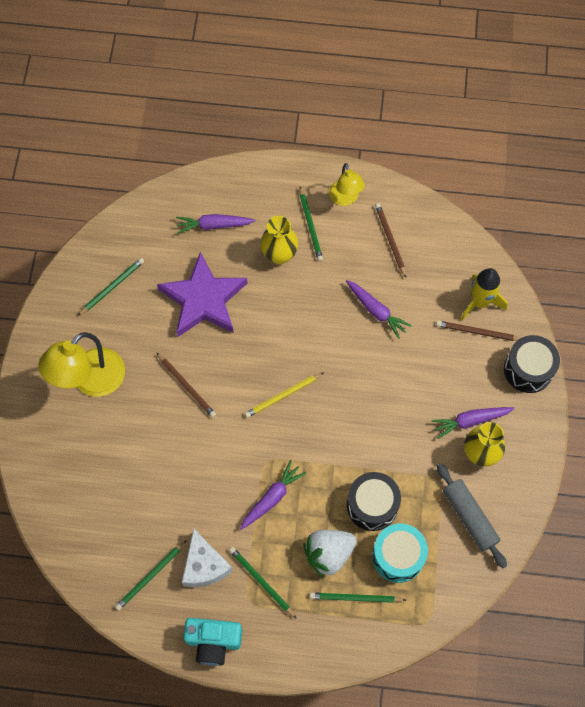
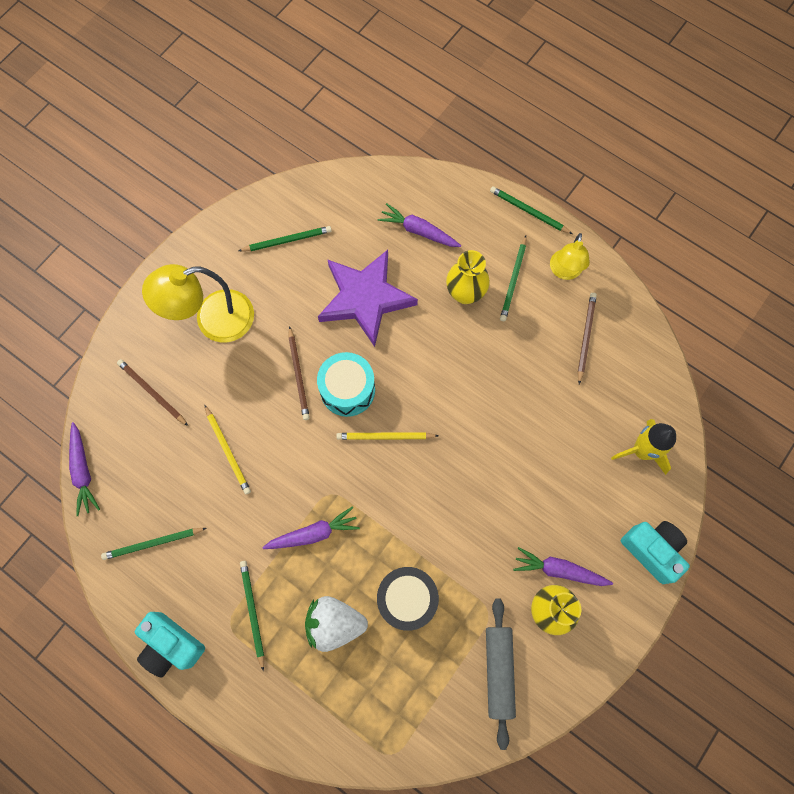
camera: 30 degrees right, 5 degrees up
white cheese [182,529,233,587] -> none
green pencil [310,592,406,603] -> green pencil moved to [490,186,573,234]
purple carrot [346,280,412,339] -> purple carrot moved to [69,422,100,516]
turquoise drum [372,523,428,583] -> turquoise drum moved to [317,352,375,417]
brown pencil [436,321,520,341] -> brown pencil moved to [117,359,188,426]
black drum [504,335,560,393] -> turquoise camera [621,521,690,584]
none -> yellow pencil [204,405,251,494]

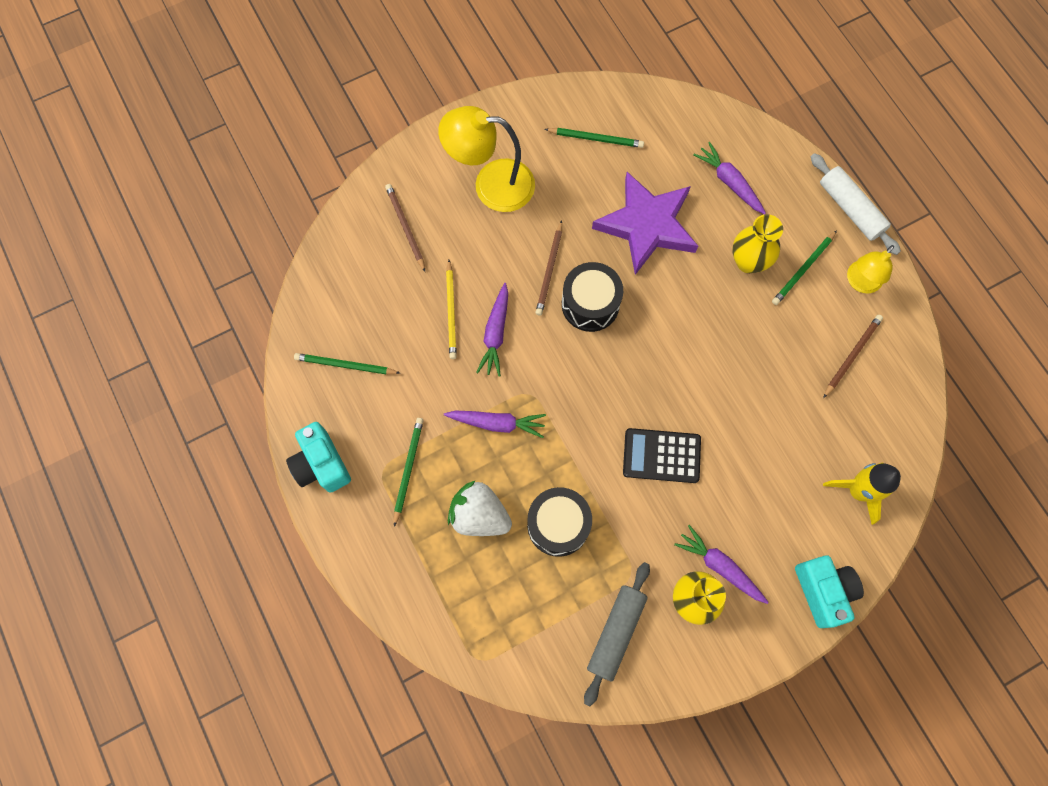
camera: 25 degrees right, 0 degrees up
purple carrot [69,422,100,516] -> purple carrot moved to [476,283,508,377]
turquoise drum [317,352,375,417] -> black drum [562,262,623,332]
yellow pencil [336,432,439,440] -> none
green pencil [490,186,573,234] -> white rolling pin [811,153,901,255]
none -> black calculator [623,428,701,483]

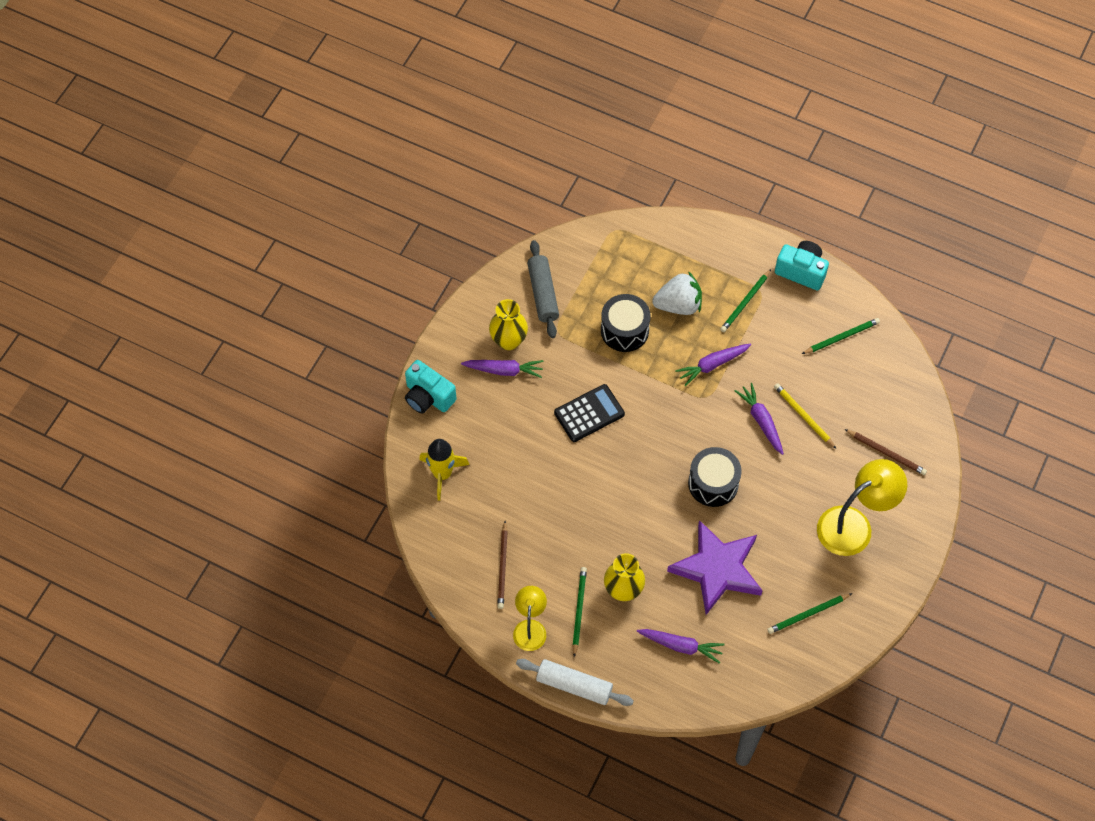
camera: 145 degrees right, 10 degrees down
green pencil [394,418,424,527] -> green pencil turned 60 degrees clockwise [720,269,771,332]
brown pencil [535,220,562,315] -> none

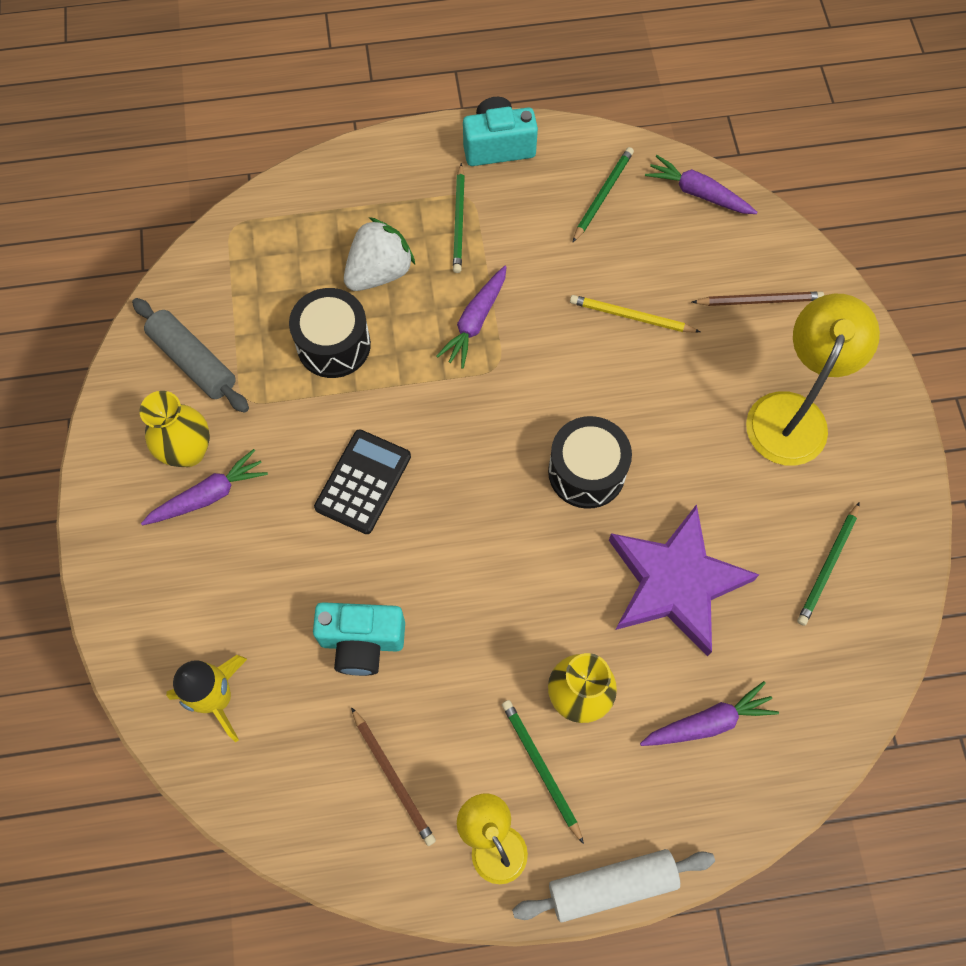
camera: 35 degrees left, 5 degrees up
turquoise camera [405,360,457,414] -> turquoise camera moved to [313,602,405,676]
purple carrot [735,383,784,455] -> purple carrot moved to [645,155,757,214]

